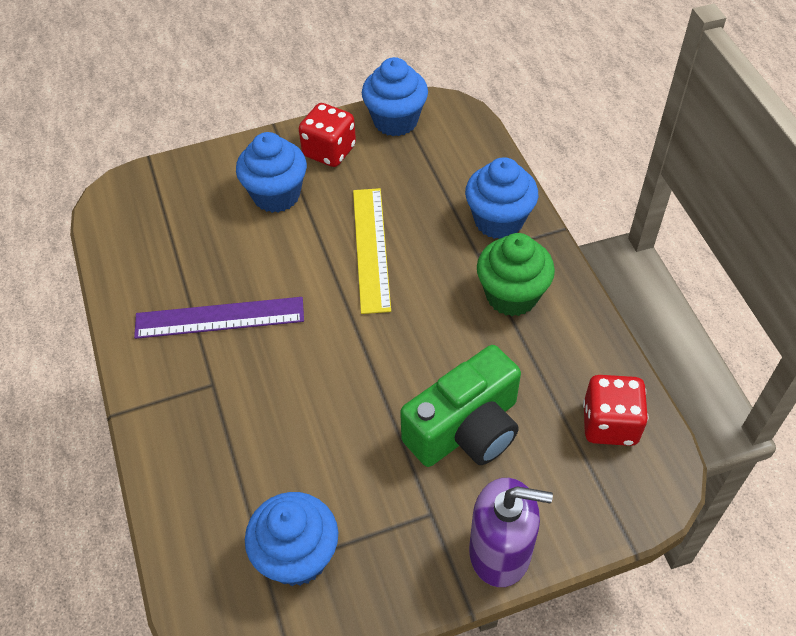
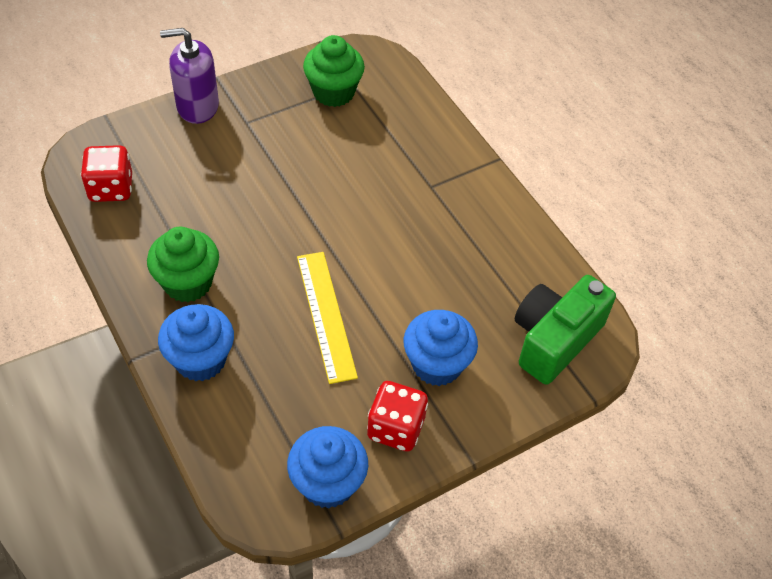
camera: 165 degrees right, 0 degrees up
purple ruler [134,297,304,339] -> none
blue cupcake [245,492,338,586] -> green cupcake [303,35,365,107]
green camera [400,345,521,467] -> green camera moved to [515,275,616,385]

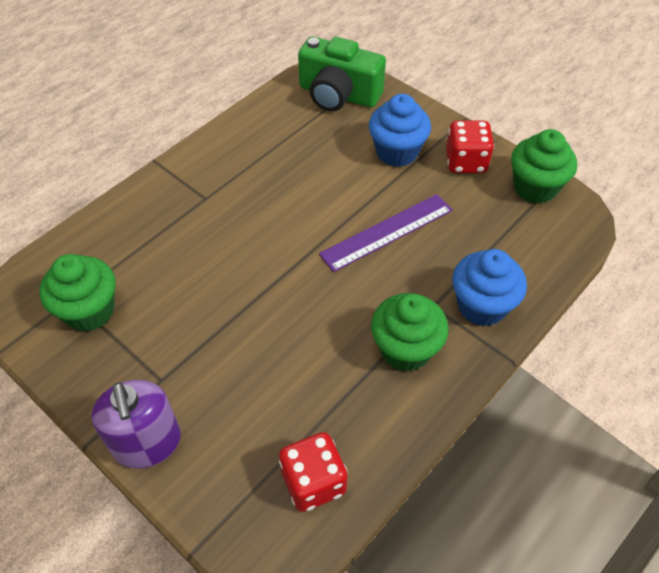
camera: 105 degrees left, 0 degrees up
blue cupcake [287,426,368,509] -> green cupcake [511,129,577,204]
yellow ruler [297,252,358,384] -> purple ruler [319,194,453,272]

